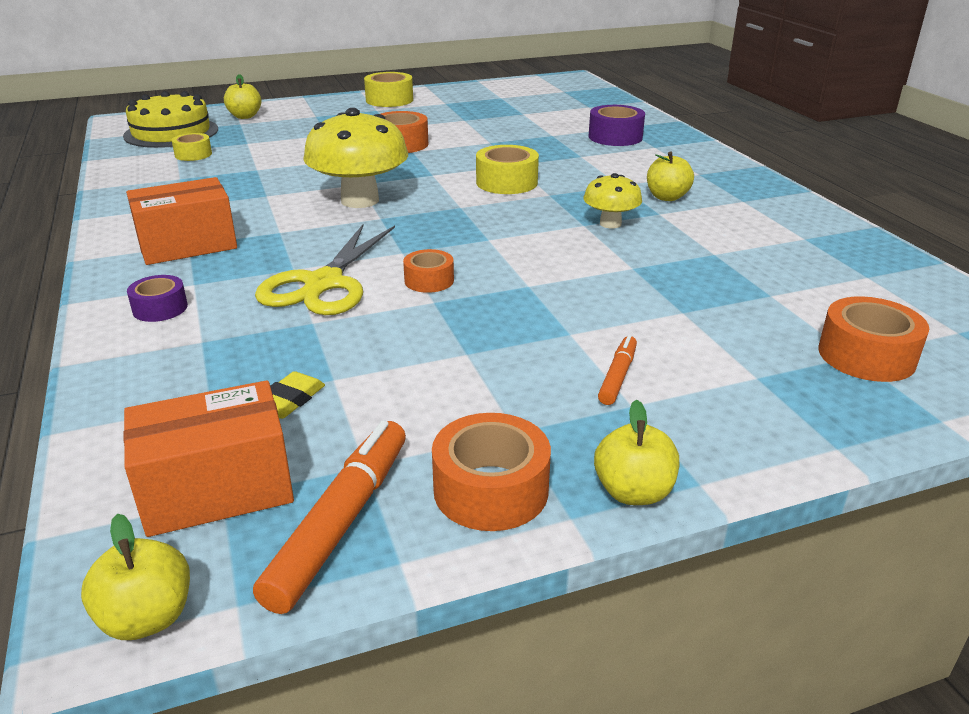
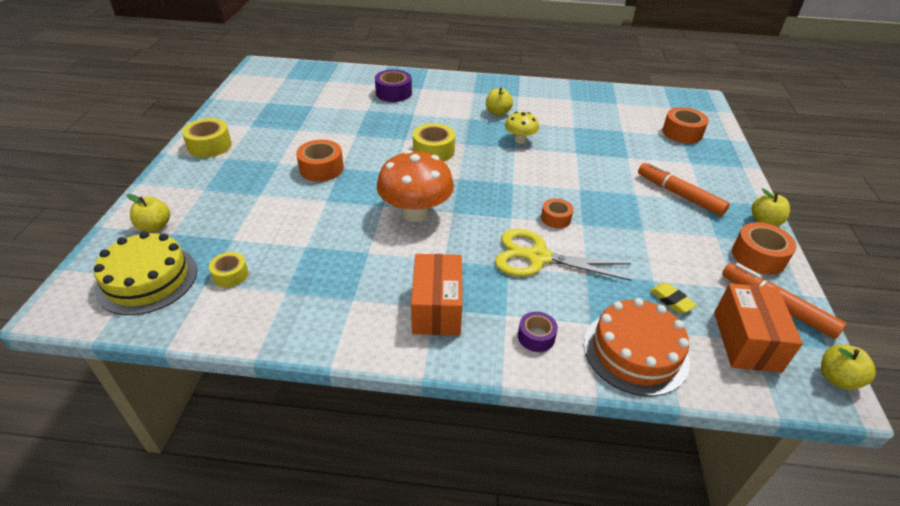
camera: 65 degrees left, 10 degrees up
yellow scissors [255,224,395,315] -> yellow scissors turned 150 degrees clockwise [495,229,631,281]
yellow mushroom [303,108,408,208] -> orange mushroom [377,150,454,222]
orange marker [598,335,637,405] -> orange marker [638,162,730,216], size x1.81
none -> orange cake [584,298,690,396]

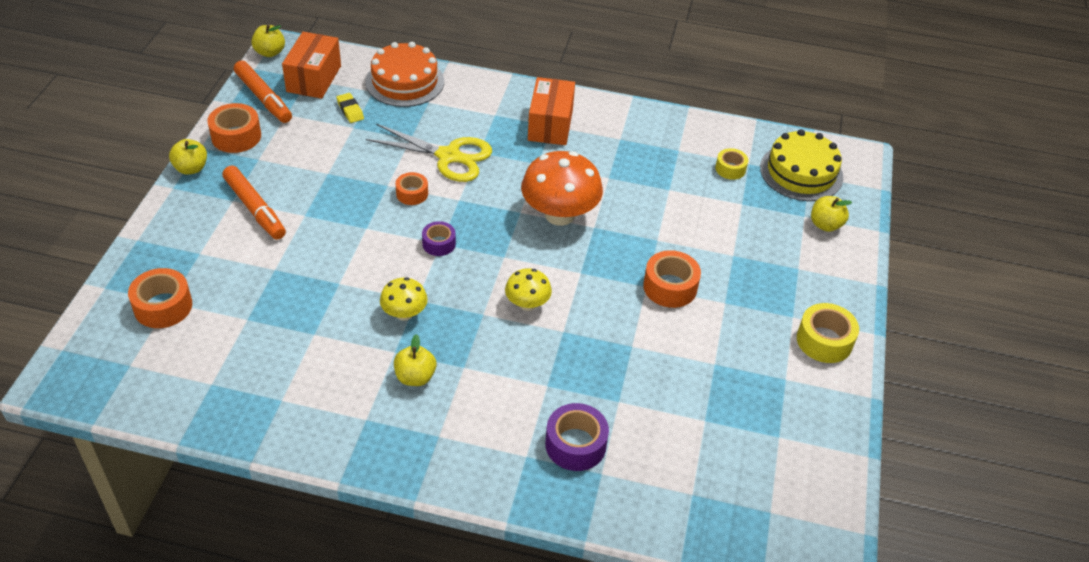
camera: 175 degrees left, 5 degrees up
yellow tape [413,123,455,162] -> yellow mushroom [505,268,552,311]
purple tape [518,311,558,352] -> purple tape moved to [422,221,456,256]

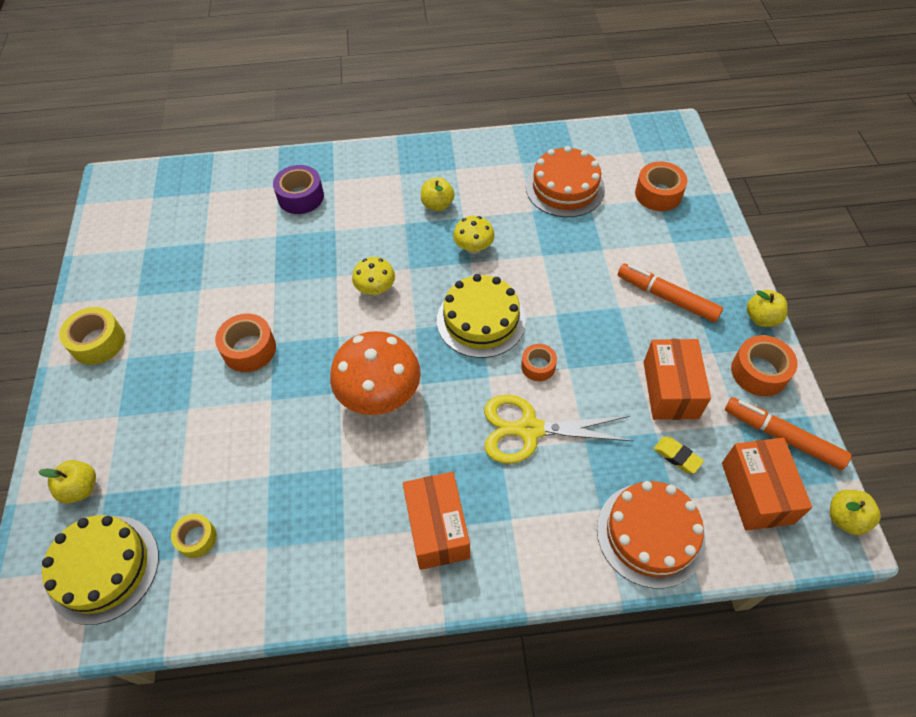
camera: 165 degrees right, 10 degrees up
purple tape [422,221,456,256] -> yellow cake [437,274,526,358]
none -> orange cake [526,146,605,217]
none -> orange box [644,339,711,420]

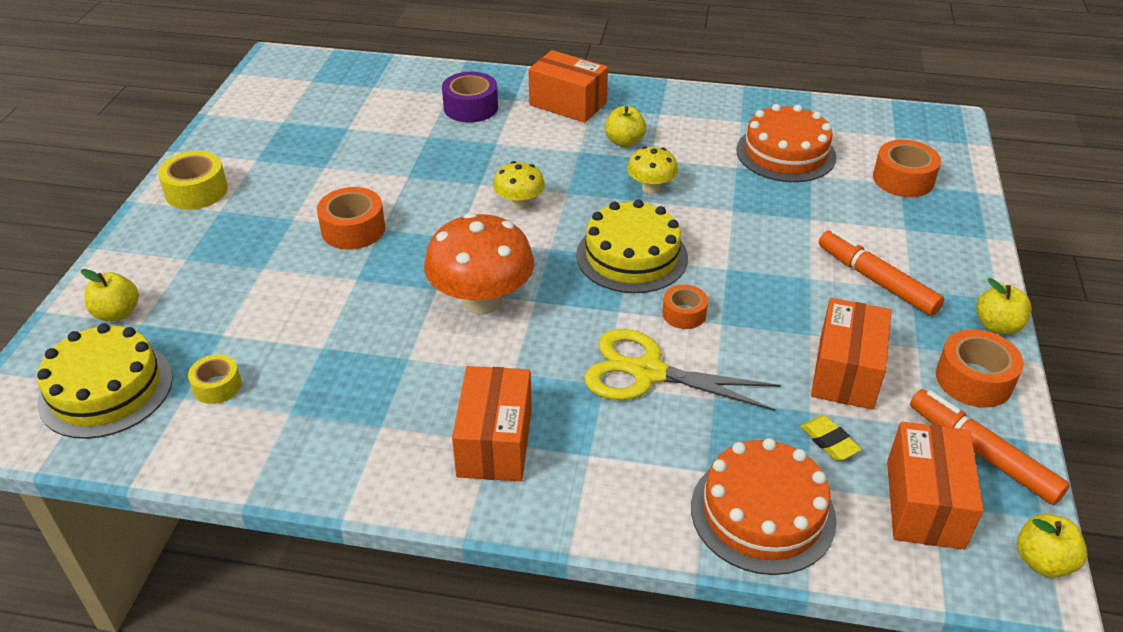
camera: 15 degrees right, 15 degrees down
none -> orange box [528,50,608,123]

